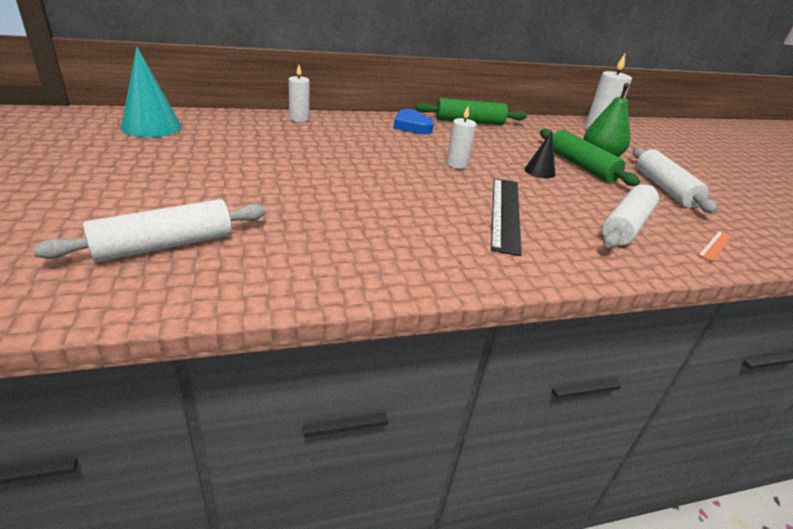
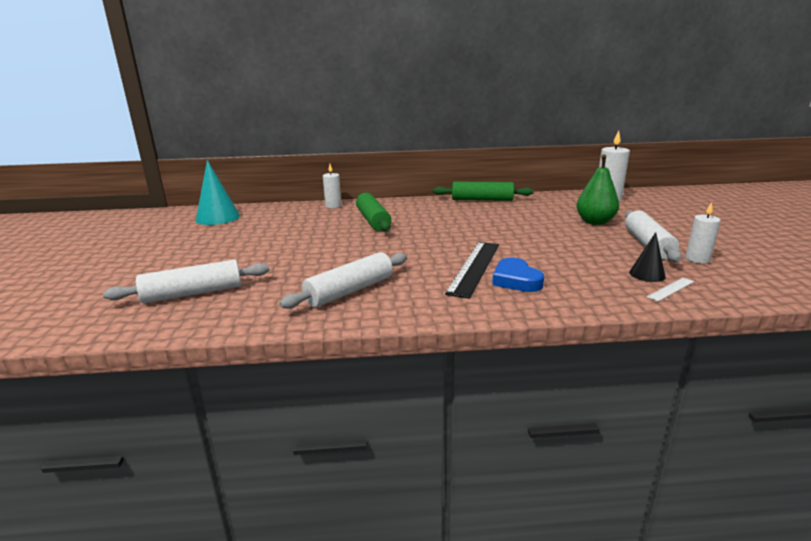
camera: 15 degrees right, 10 degrees down
blue heart [393,109,434,134] -> blue heart moved to [492,258,544,292]
white candle [446,106,476,169] -> white candle moved to [685,202,721,264]
black cone [525,131,555,178] -> black cone moved to [629,232,666,282]
green rolling pin [540,129,640,186] -> green rolling pin moved to [356,193,391,231]
white rolling pin [602,184,659,248] -> white rolling pin moved to [279,252,407,309]
orange ruler [698,231,732,261] -> white ruler [646,278,694,301]

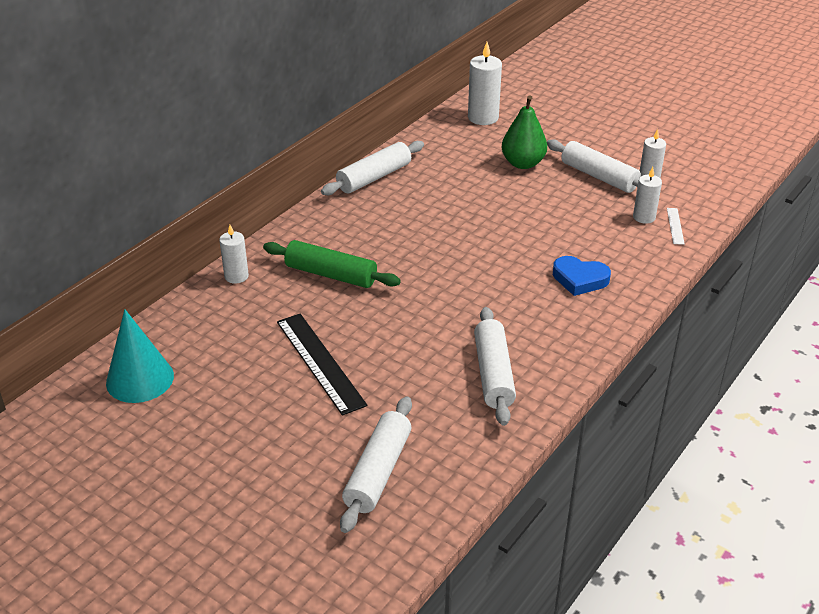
camera: 50 degrees left, 15 degrees up
green rolling pin [433,181,533,201] -> white rolling pin [321,141,424,195]
black ruler [445,242,499,299] -> black ruler moved to [277,314,367,416]
black cone [629,232,666,282] -> white candle [633,167,662,224]

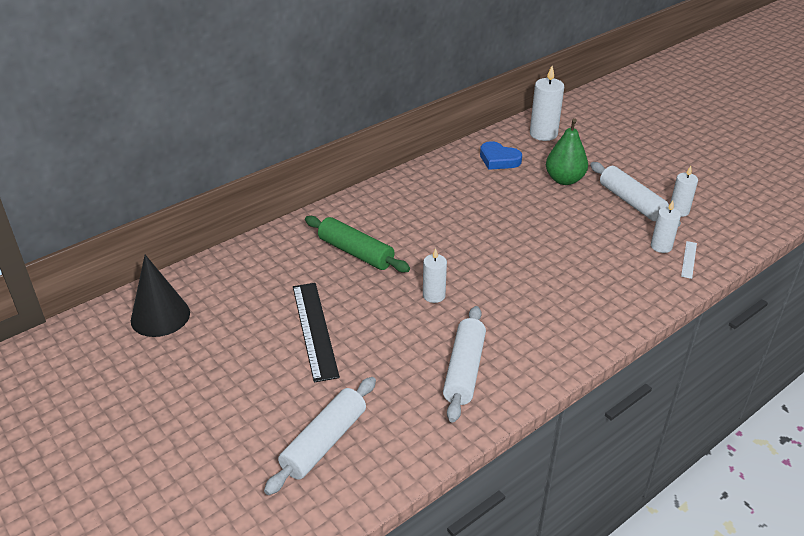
camera: 15 degrees right, 0 degrees up
turquoise cone [106,309,174,403] -> black cone [131,255,190,337]
white candle [219,225,249,284] -> white candle moved to [423,248,447,303]
white rolling pin [321,141,424,195] -> none
blue heart [553,256,611,296] -> blue heart moved to [480,141,522,170]

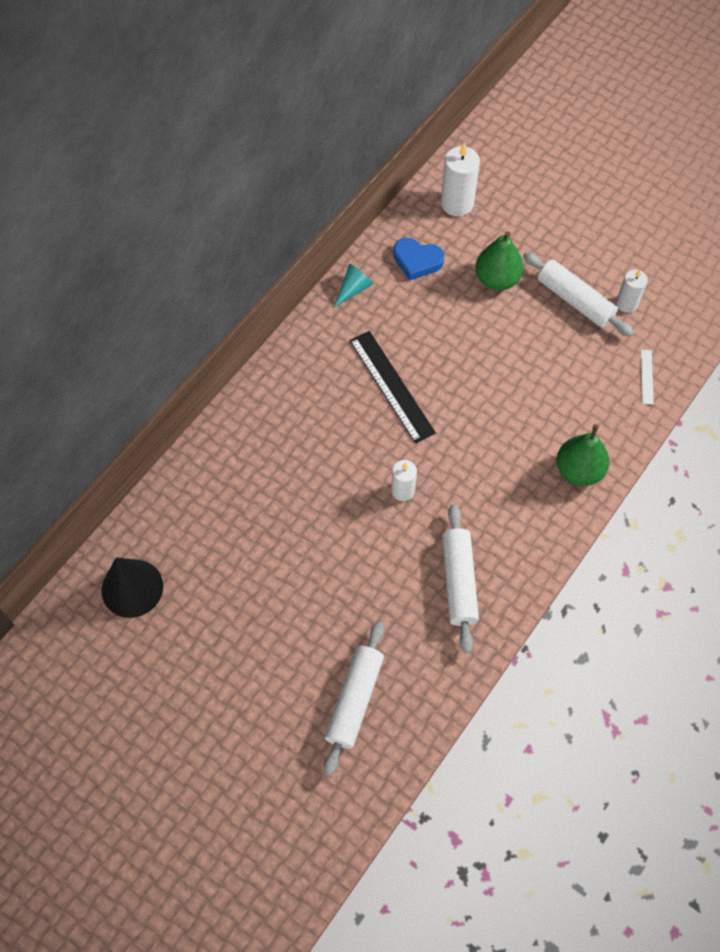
camera: 15 degrees left, 25 degrees up
black ruler [293,283,340,383] -> black ruler moved to [350,331,436,443]
green rolling pin [305,216,410,272] -> none
white candle [651,201,681,253] -> none
none -> turquoise cone [334,264,373,307]
none -> green pear [557,424,609,486]

